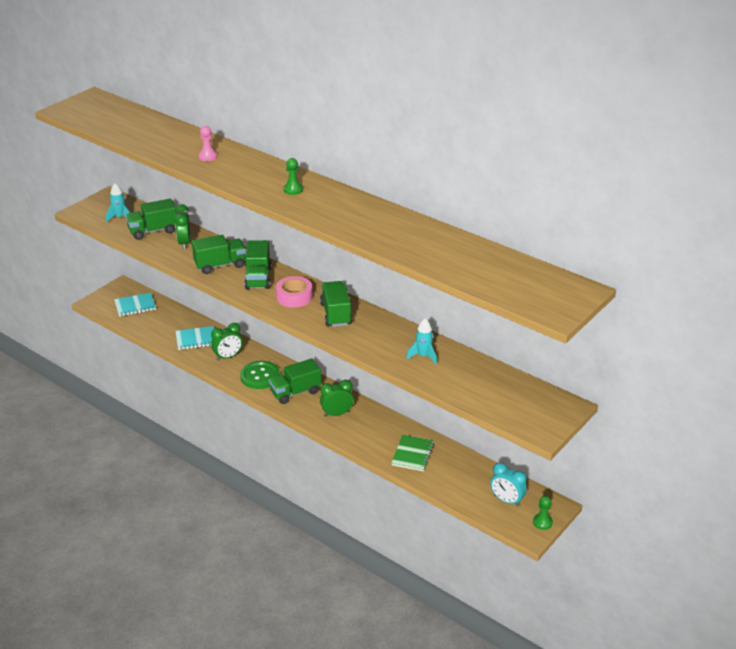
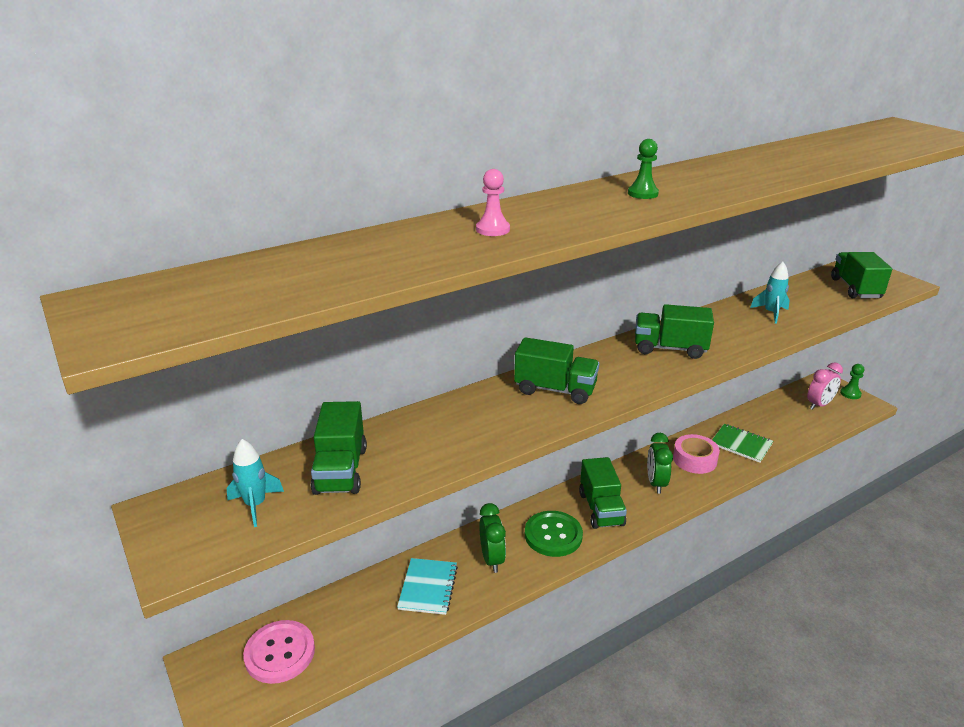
camera: 70 degrees left, 5 degrees down
turquoise notebook [114,293,156,317] -> pink button [243,620,315,684]
green clock [175,204,190,250] -> none
green truck [192,235,246,274] -> green truck moved to [831,252,892,298]
pink tape [276,276,312,308] -> pink tape moved to [673,434,720,474]
turquoise clock [490,462,527,507] -> pink clock [807,363,843,410]

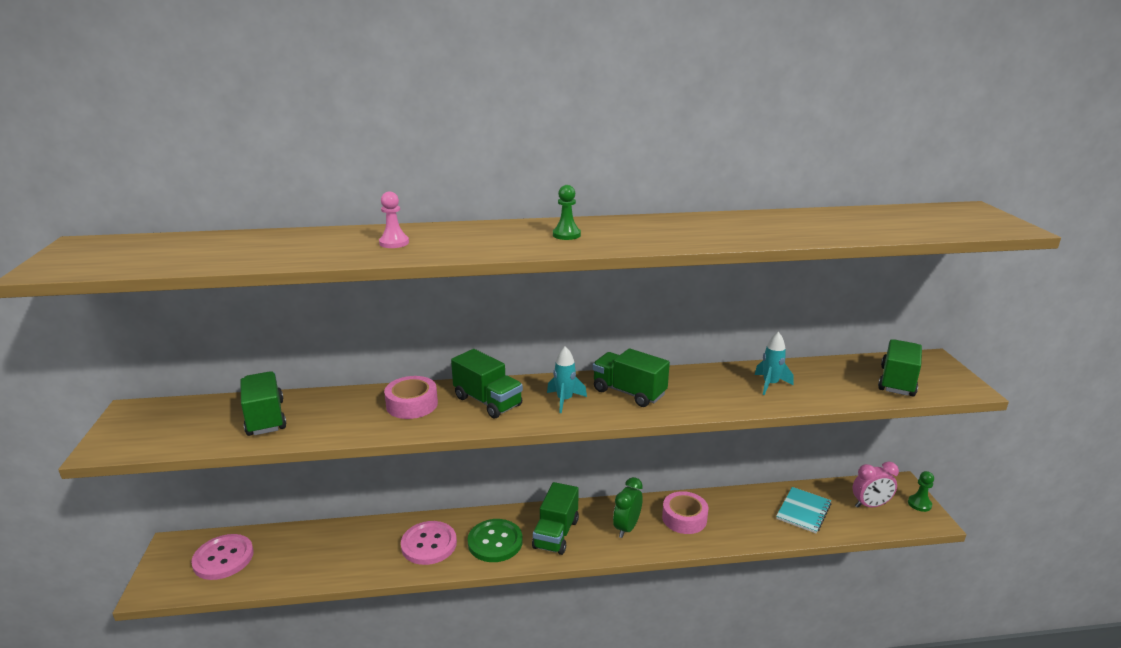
camera: 25 degrees right, 5 degrees down
turquoise rocket [227,439,284,527] -> turquoise rocket moved to [547,346,587,413]
green truck [311,401,367,495] -> green truck turned 135 degrees clockwise [240,371,287,436]
turquoise notebook [397,558,458,615] -> turquoise notebook moved to [776,487,831,533]
green clock [479,503,506,573] -> pink button [401,521,457,565]
green notebook [712,424,773,463] -> none
none -> pink tape [384,376,438,419]

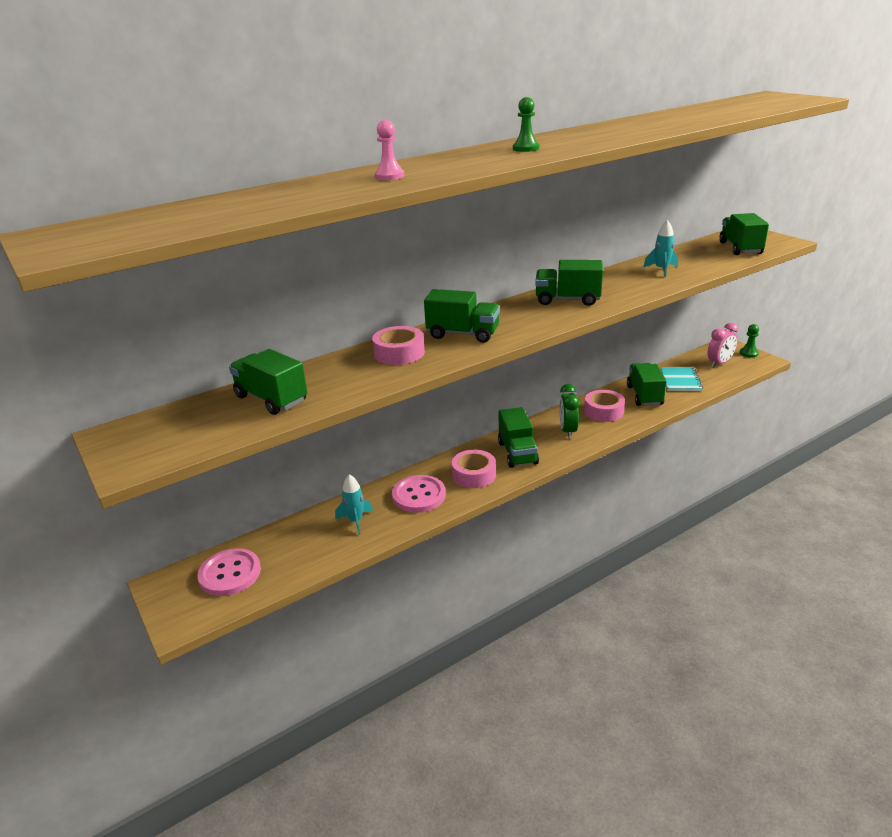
camera: 25 degrees left, 5 degrees up
green button [468,519,523,562] -> pink tape [452,450,496,488]
turquoise rocket [547,346,587,413] -> turquoise rocket moved to [335,474,373,535]
none -> green truck [627,363,667,406]

